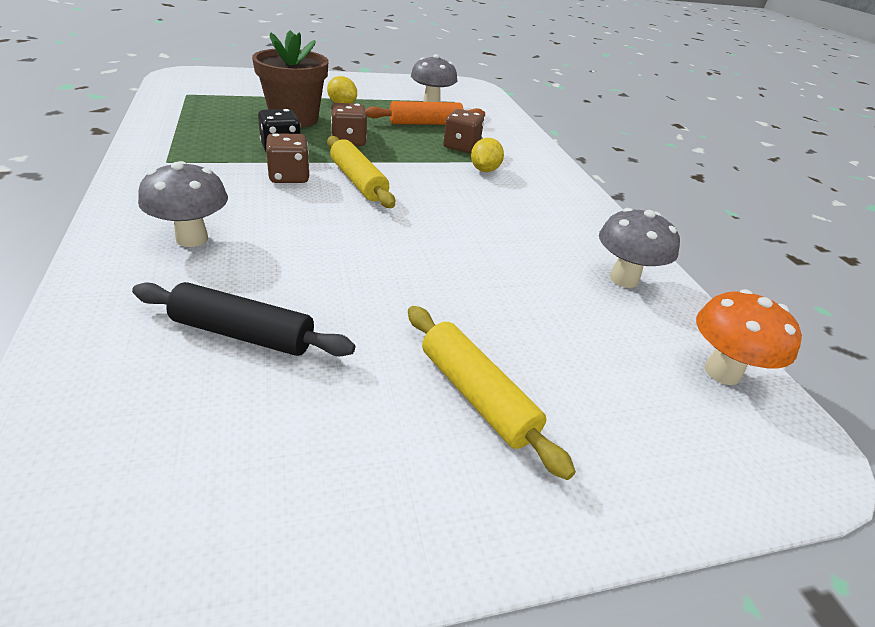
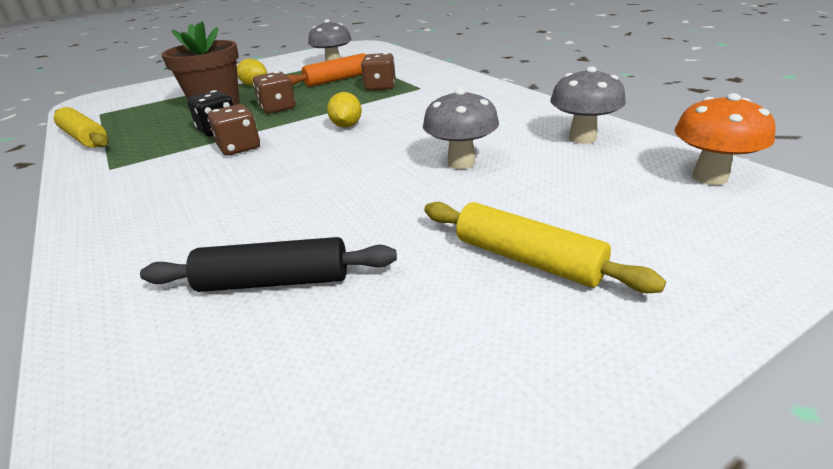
camera: 10 degrees left, 5 degrees down
grey mushroom [138,161,228,247] -> grey mushroom moved to [423,88,499,169]
yellow rolling pin [327,136,395,208] -> yellow rolling pin moved to [54,107,108,148]
yellow lemon [471,138,504,172] -> yellow lemon moved to [327,92,362,128]

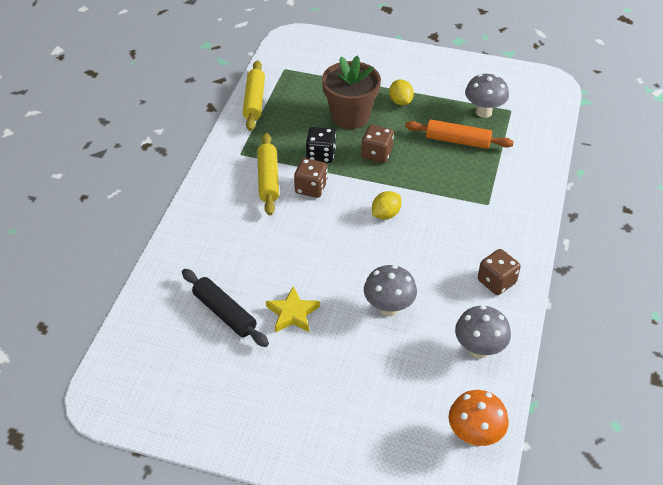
camera: 45 degrees right, 15 degrees up
brown dice [361,53,396,91] -> brown dice moved to [478,249,521,295]
yellow rolling pin [424,202,666,293] -> yellow rolling pin moved to [257,133,279,215]
none -> yellow star [266,286,320,333]

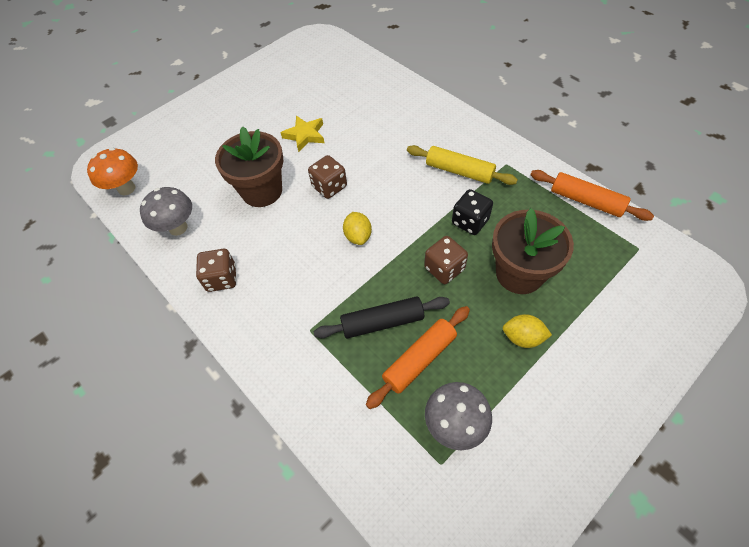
camera: 125 degrees right, 10 degrees up
black rolling pin [182,269,269,347] -> black rolling pin moved to [313,296,450,338]
yellow rolling pin [243,60,265,131] -> orange rolling pin [530,170,654,221]
brown dice [294,158,328,198] -> brown dice moved to [308,155,347,199]
grey mushroom [364,265,417,316] -> brown flower pot [215,126,283,207]

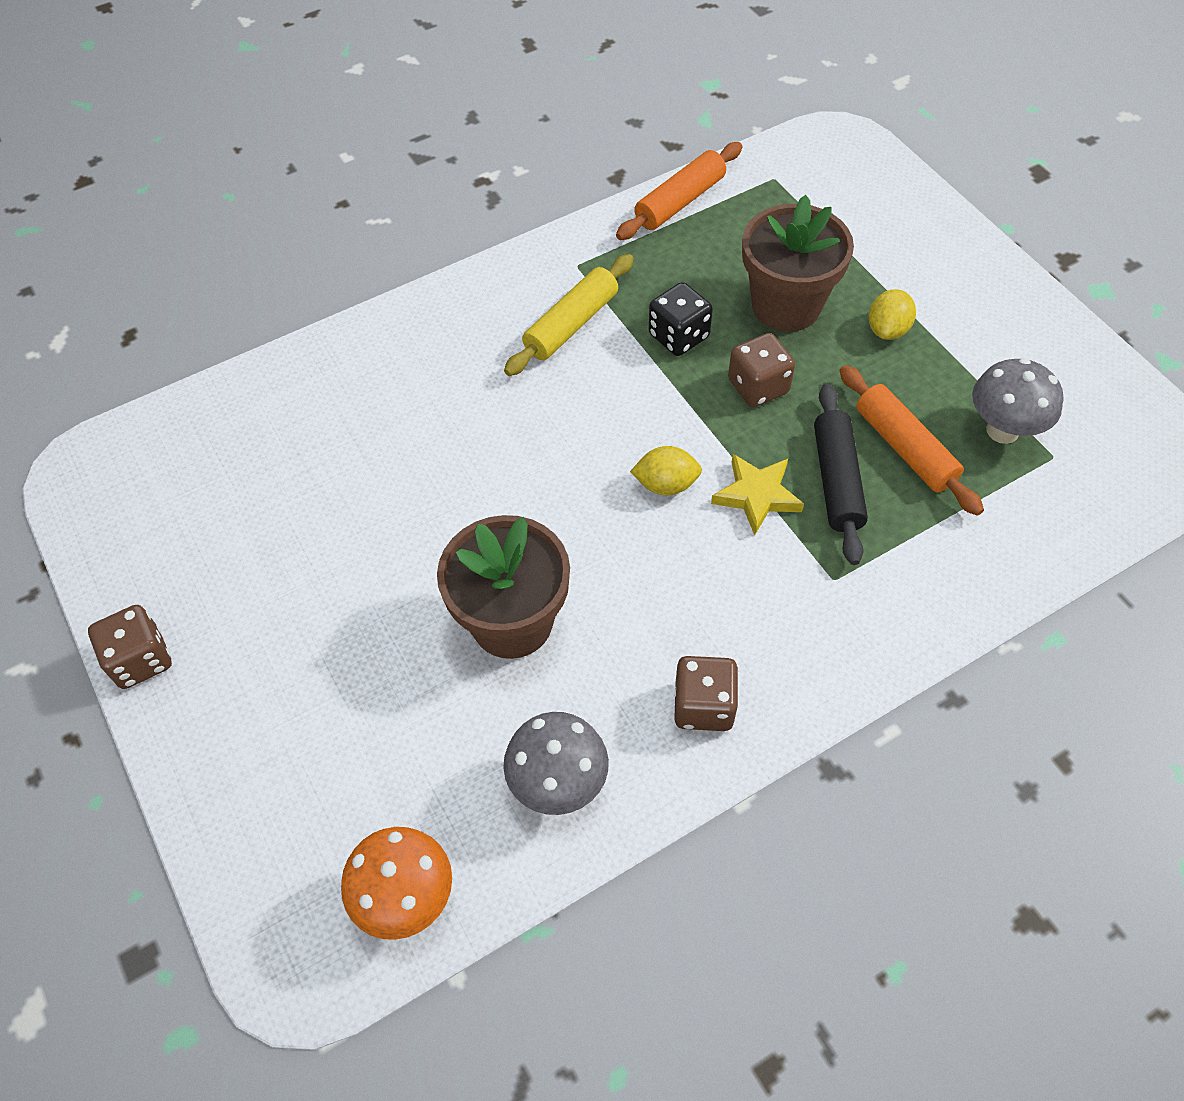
camera: 80 degrees left, 0 degrees up
yellow star [280,116,324,152] -> yellow star moved to [711,454,804,535]
brown dice [308,155,347,199] -> brown dice moved to [88,605,172,689]

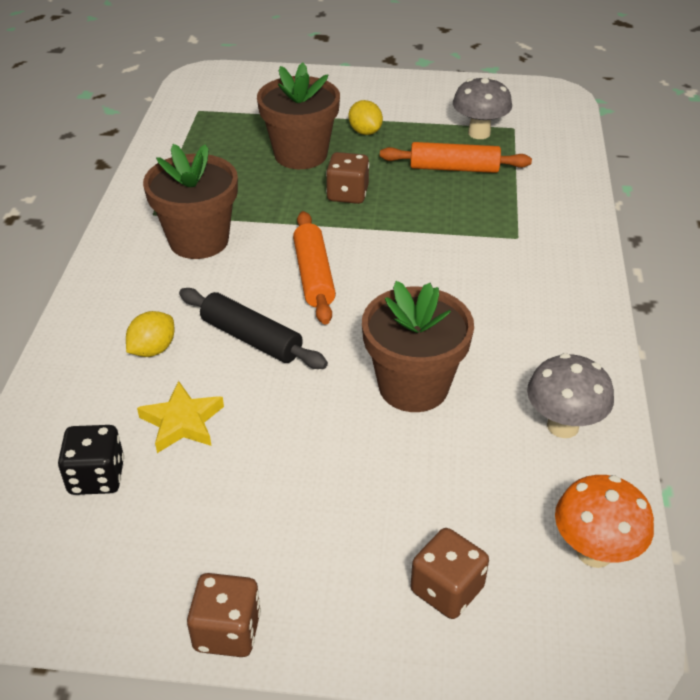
camera: 55 degrees left, 15 degrees down
yellow rolling pin [504,254,634,376] -> brown flower pot [143,144,238,259]
orange rolling pin [616,142,742,240] -> orange rolling pin moved to [293,211,336,325]
yellow lemon [630,446,702,496] -> yellow lemon moved to [126,311,174,357]
black dice [649,282,713,356] -> black dice moved to [58,425,124,495]
brown dice [674,656,739,731] -> brown dice moved to [411,528,489,619]
yellow star [711,454,804,535] -> yellow star moved to [137,381,224,453]
black rolling pin [814,384,868,565] -> black rolling pin moved to [179,288,328,369]

